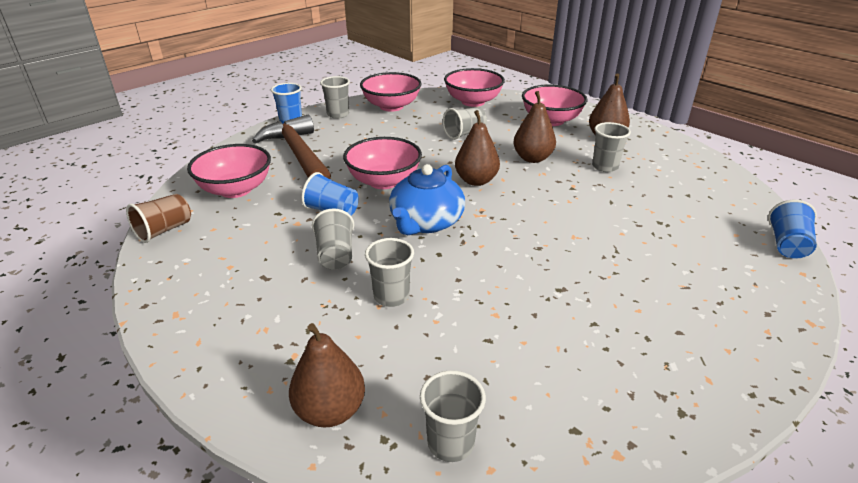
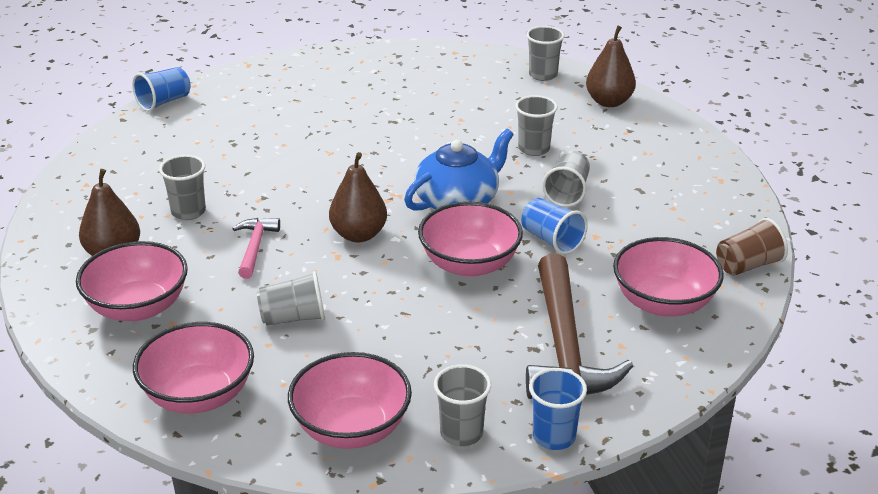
camera: 155 degrees left, 0 degrees up
brown pear [513,91,556,163] -> pink hammer [232,218,280,279]

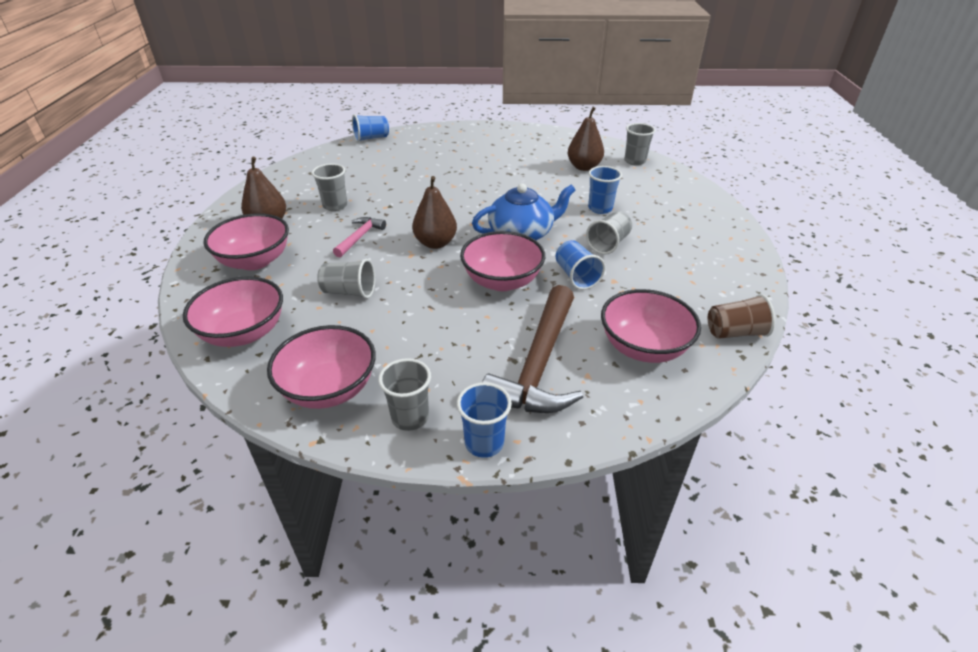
camera: 20 degrees right, 5 degrees up
grey cup [515,95,558,156] -> blue cup [588,166,622,214]
brown pear [586,26,636,107] -> brown pear moved to [567,107,604,171]

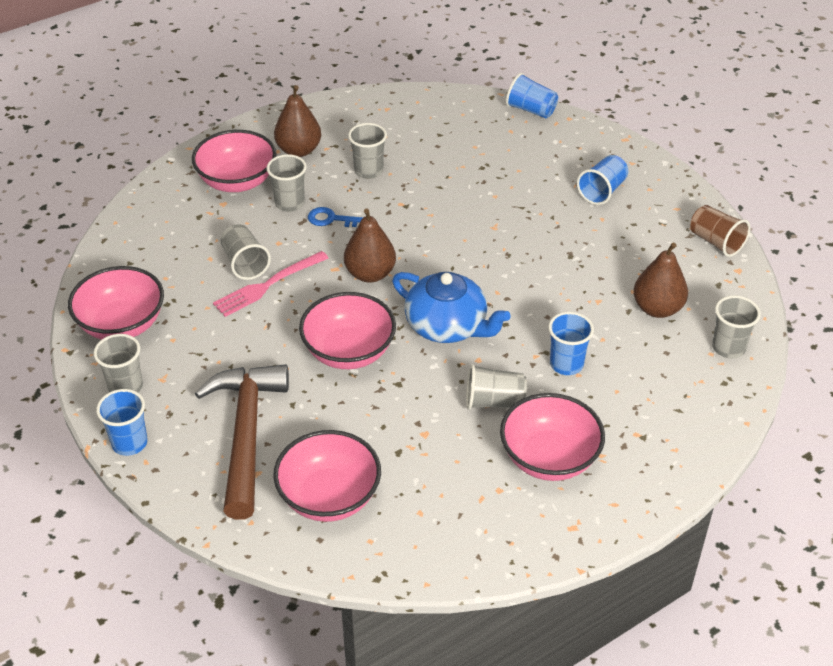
camera: 55 degrees right, 5 degrees up
pink bowl [183,276,283,347] -> pink bowl moved to [500,393,605,481]
pink hammer [333,217,386,257] -> blue key [308,207,364,227]
brown hammer [482,285,583,413] -> brown hammer turned 105 degrees clockwise [195,364,289,520]
blue cup [556,240,606,290] -> blue cup moved to [577,155,628,205]
brown cup [708,294,775,339] -> brown cup moved to [690,205,750,257]
none -> pink fork [213,251,329,317]
none -> grey cup [267,154,307,212]

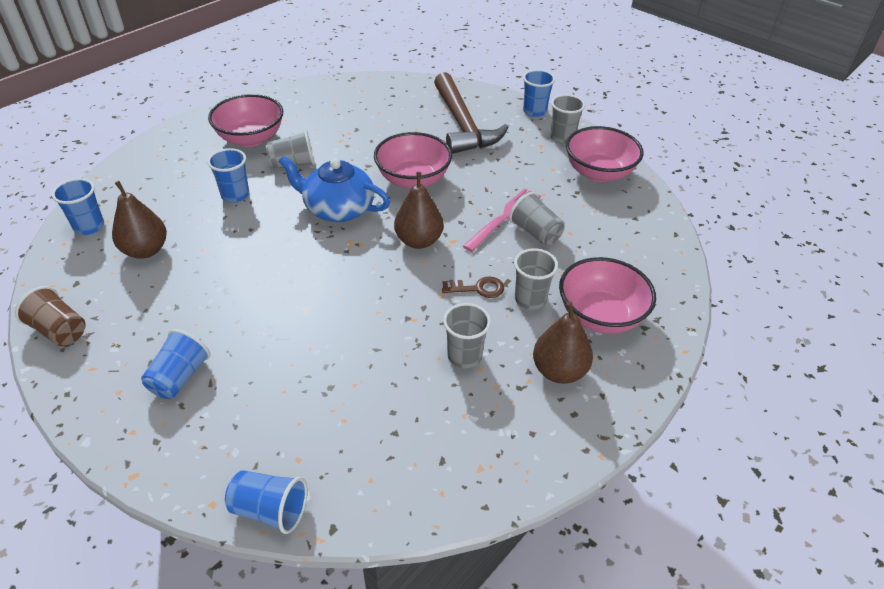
camera: 165 degrees right, 0 degrees up
pink bowl [273,430,381,522] -> none
blue key [308,207,364,227] -> brown key [442,277,504,298]
grey cup [712,296,761,358] -> blue cup [52,178,104,235]

